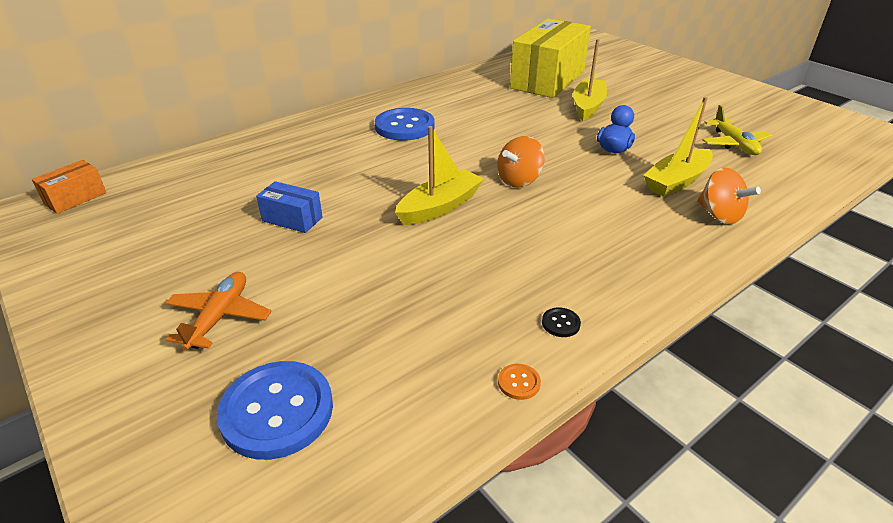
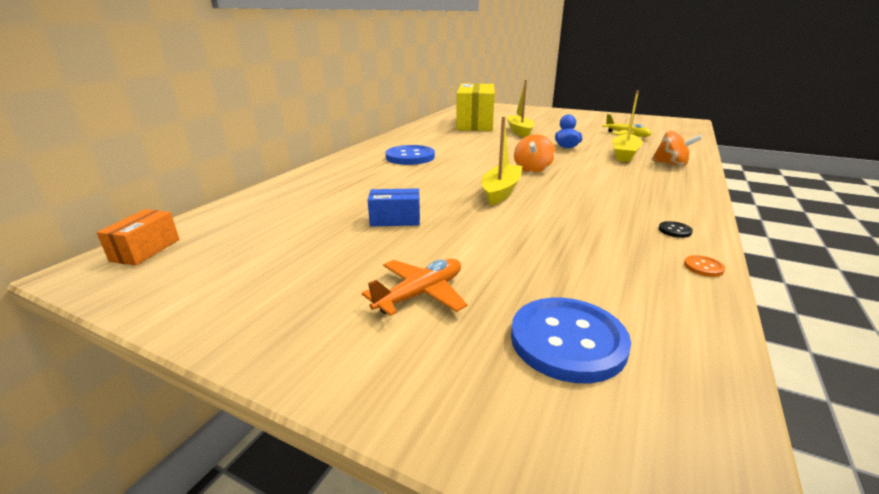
camera: 25 degrees left, 10 degrees down
orange plane [165,272,272,350] -> orange plane turned 60 degrees clockwise [362,259,467,316]

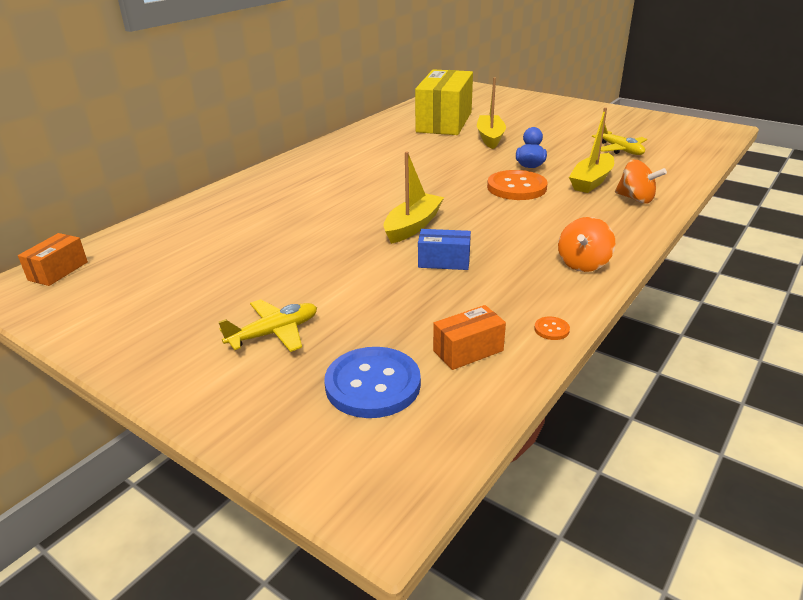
camera: 10 degrees right, 5 degrees up
orange plane [362,259,467,316] -> yellow plane [219,299,317,352]
blue box [368,188,420,226] -> blue box moved to [418,229,471,270]
blue button [385,145,435,165] -> none
orange spinning top [514,134,555,173] -> orange spinning top moved to [558,217,615,272]
black button [658,221,693,238] -> none
none -> orange box [433,305,506,370]
none -> orange button [487,170,548,200]

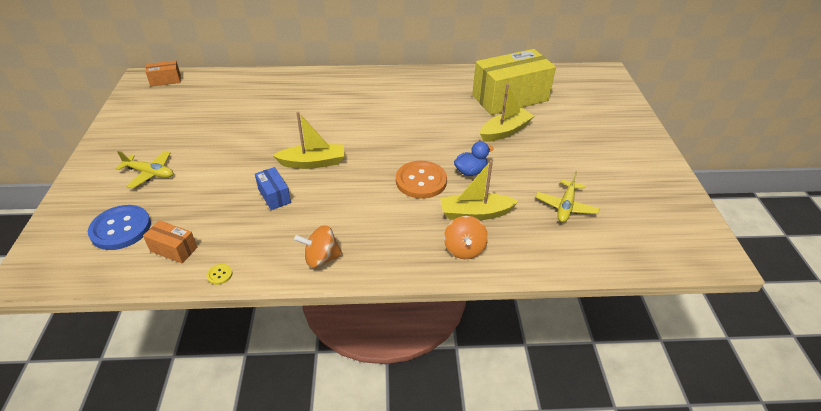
camera: 50 degrees right, 10 degrees up
orange button [534,317,570,340] -> yellow button [207,264,233,285]

